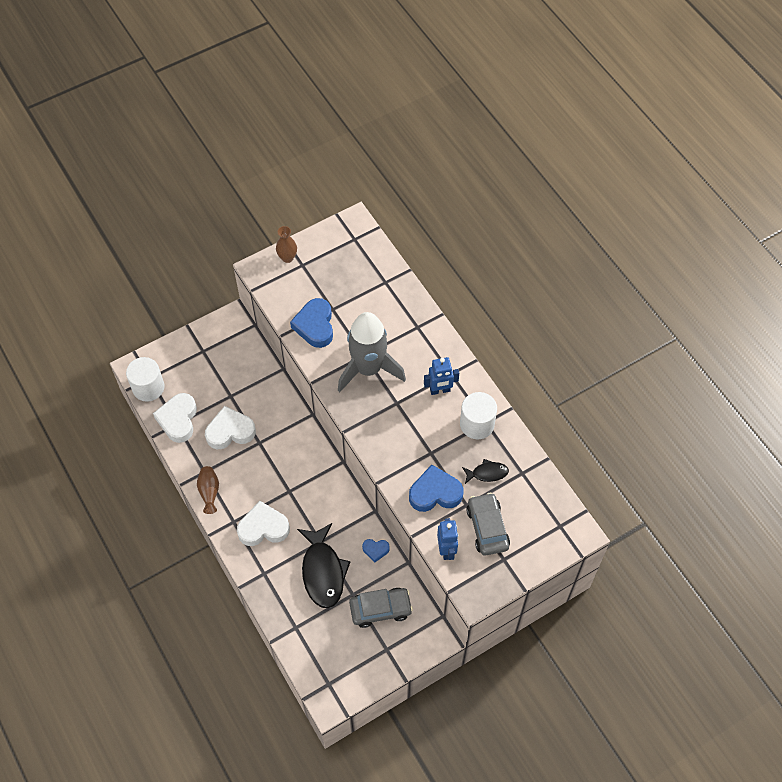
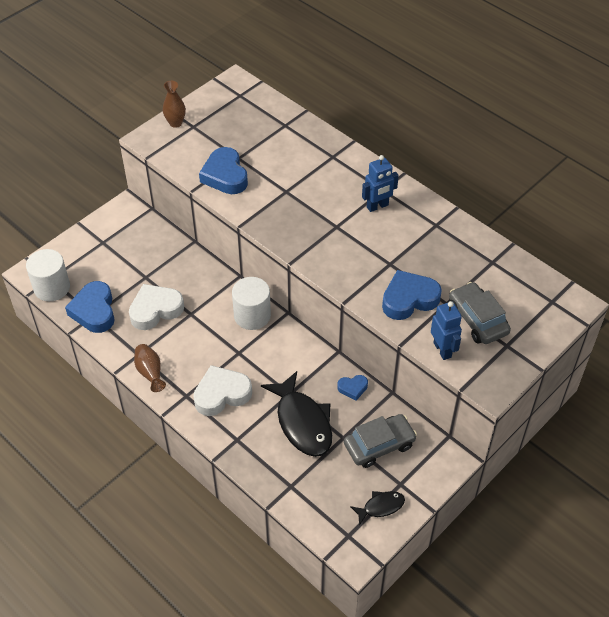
camera: 15 degrees left, 10 degrees down
white heart [153,393,197,443] -> blue heart [65,281,115,333]
grey rocket [338,312,406,392] -> none
white cylinder [460,392,497,439] -> white cylinder moved to [232,277,271,330]
black fish [462,459,509,484] -> black fish moved to [350,491,405,526]

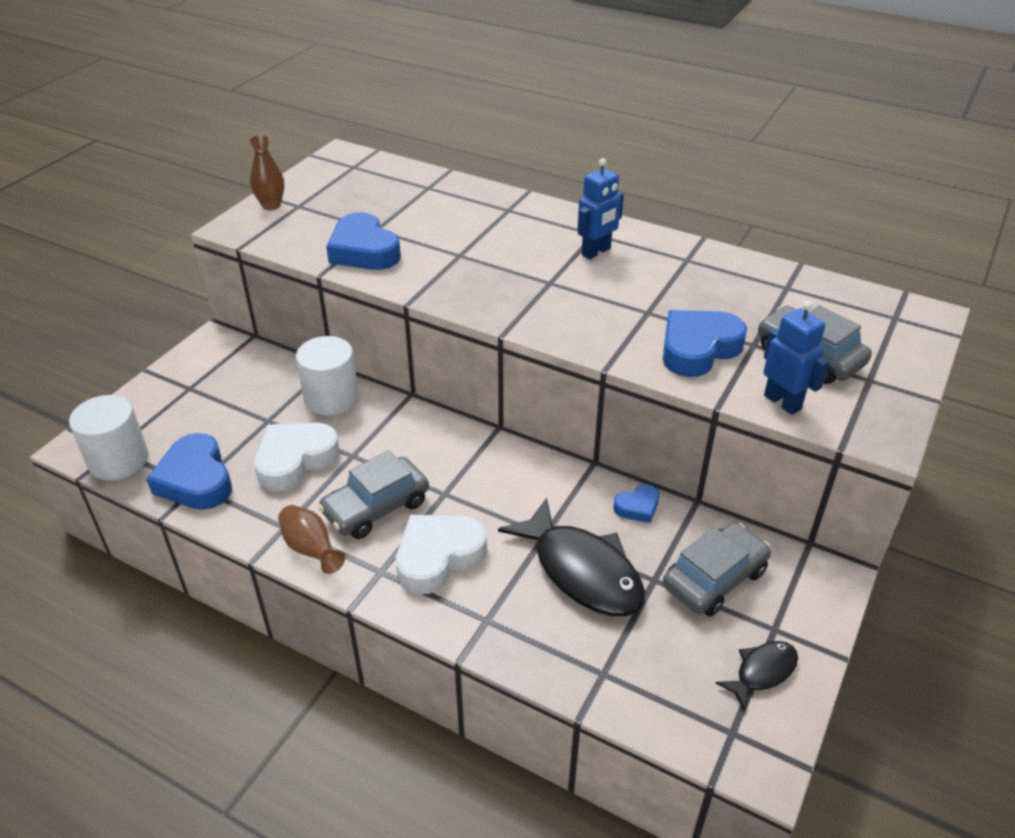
camera: 15 degrees left, 10 degrees down
white cylinder [232,277,271,330] -> white cylinder moved to [296,336,359,416]
none -> grey car [318,450,429,539]

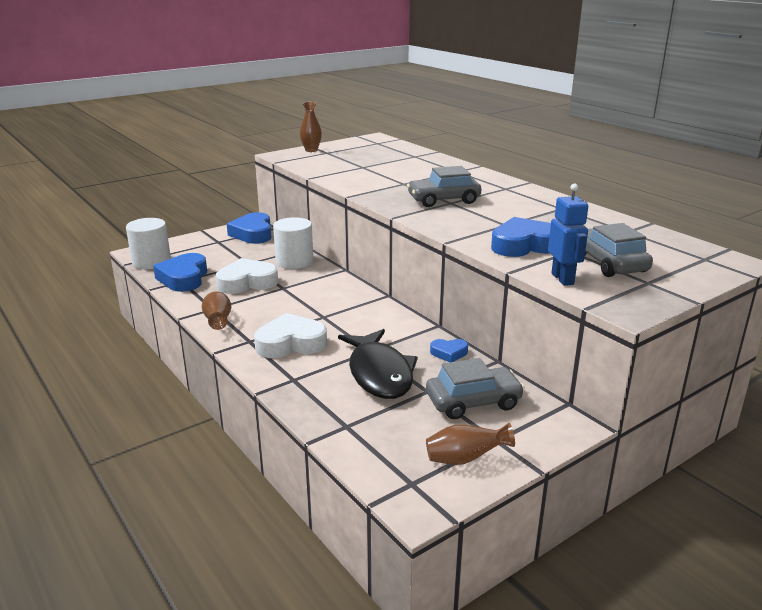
camera: 25 degrees right, 15 degrees down
grey car [318,450,429,539] -> grey car moved to [407,166,481,207]
blue heart [326,212,401,270] -> blue heart moved to [227,212,272,244]
blue robot [577,158,624,259] -> none
black fish [715,641,798,710] -> brown vase [426,423,515,465]

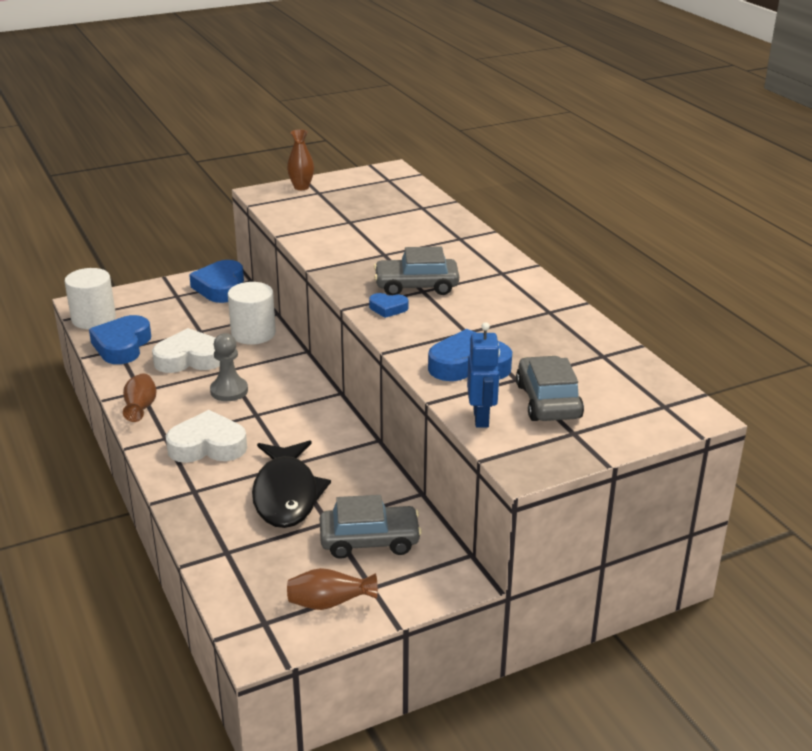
camera: 10 degrees right, 5 degrees up
blue heart [430,339,468,362] -> blue heart moved to [369,293,408,318]
none -> grey pawn [210,333,248,401]

